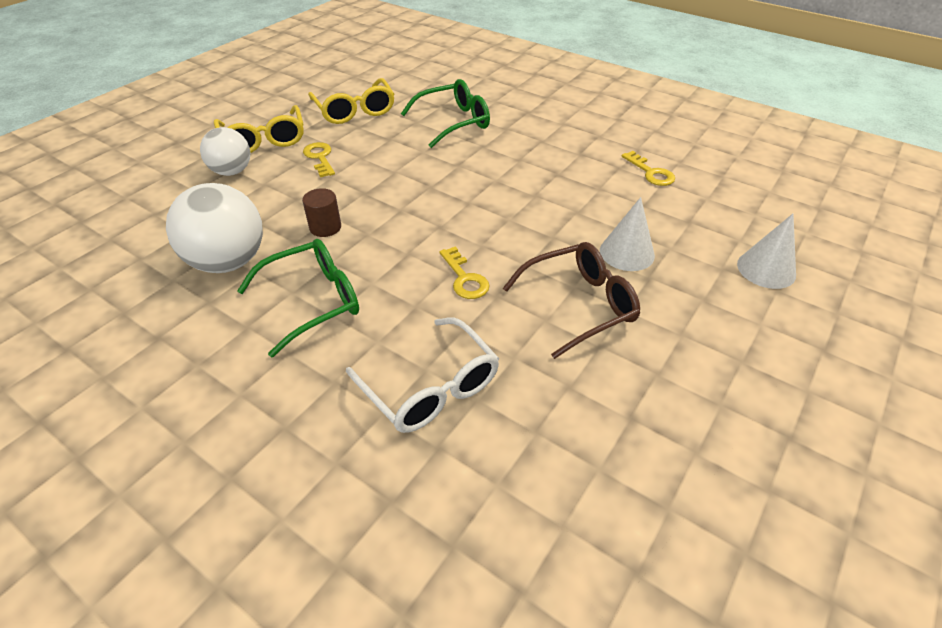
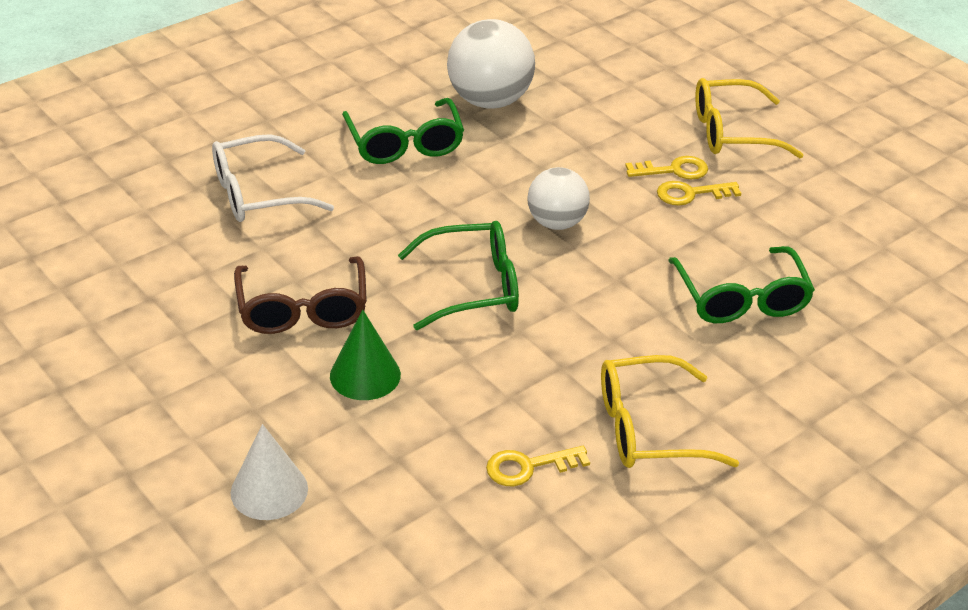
camera: 105 degrees right, 5 degrees down
white ball [200,127,250,176] -> white ball moved to [527,167,590,230]
brown cylinder [302,188,341,237] -> none
yellow glasses [308,78,395,124] -> yellow glasses moved to [601,355,739,468]
yellow key [439,246,489,299] -> yellow key moved to [657,181,741,205]
white cone [600,197,655,271] -> green cone [330,310,401,400]
none -> green glasses [398,221,519,330]

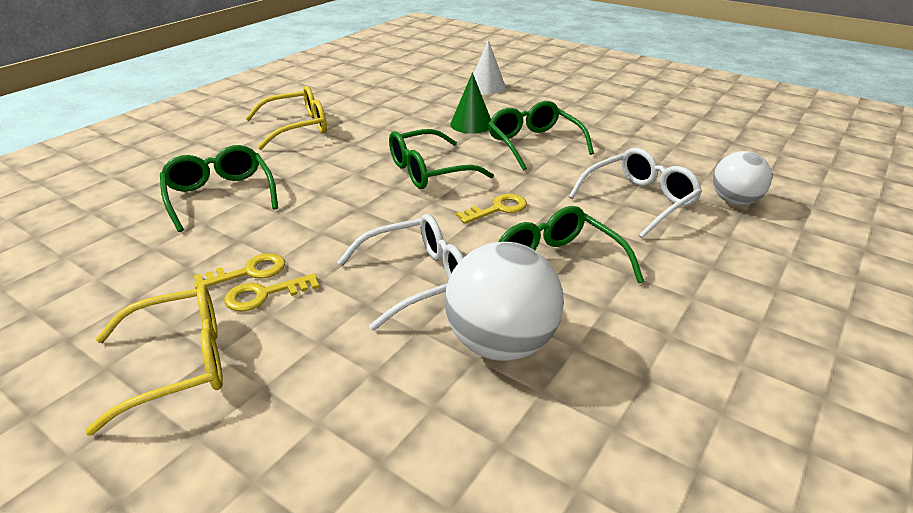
camera: 165 degrees right, 5 degrees down
brown glasses [234,256,367,334] -> green glasses [488,101,594,171]
yellow key [486,446,590,486] -> yellow key moved to [456,194,527,224]
white ball [527,167,590,230] -> white ball moved to [713,151,772,205]
none -> white glasses [337,214,464,331]

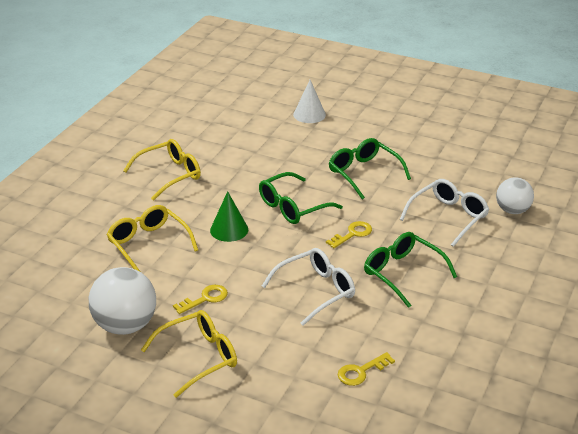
camera: 10 degrees left, 0 degrees up
green glasses [160,145,278,232] -> yellow glasses [107,205,198,271]
yellow key [225,273,319,311] -> yellow key moved to [337,352,395,386]
white ball [445,242,564,361] -> white ball moved to [89,267,156,335]
green cone [450,72,491,134] -> green cone moved to [210,191,248,242]

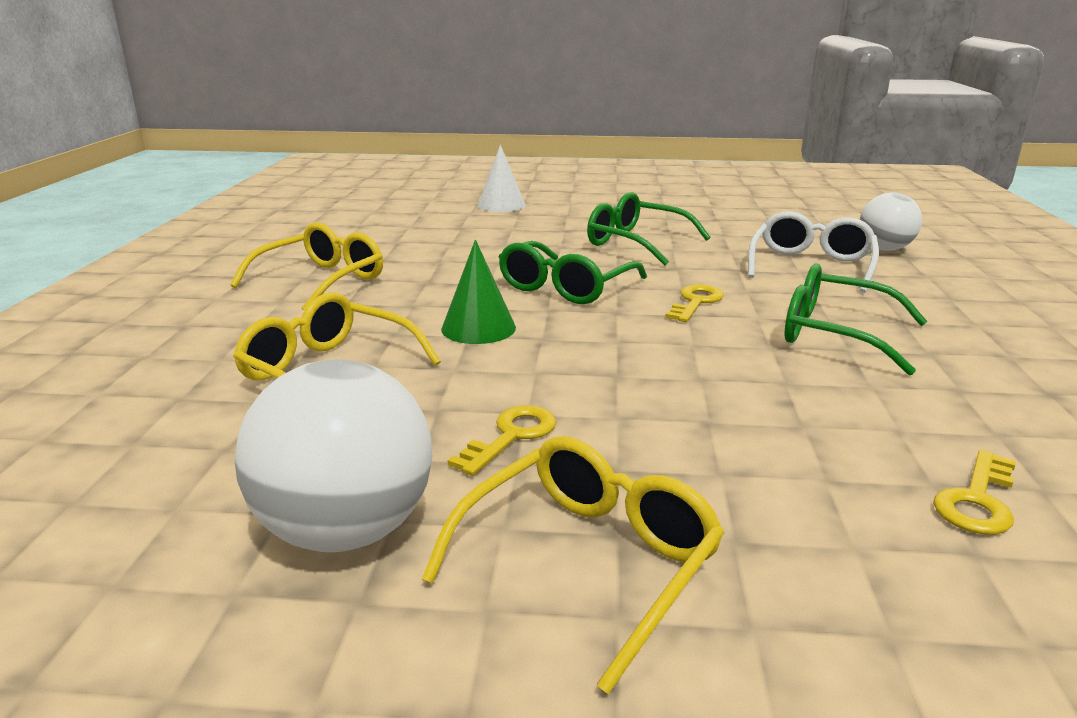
camera: 20 degrees left, 10 degrees down
white glasses [262,248,355,326] -> none

